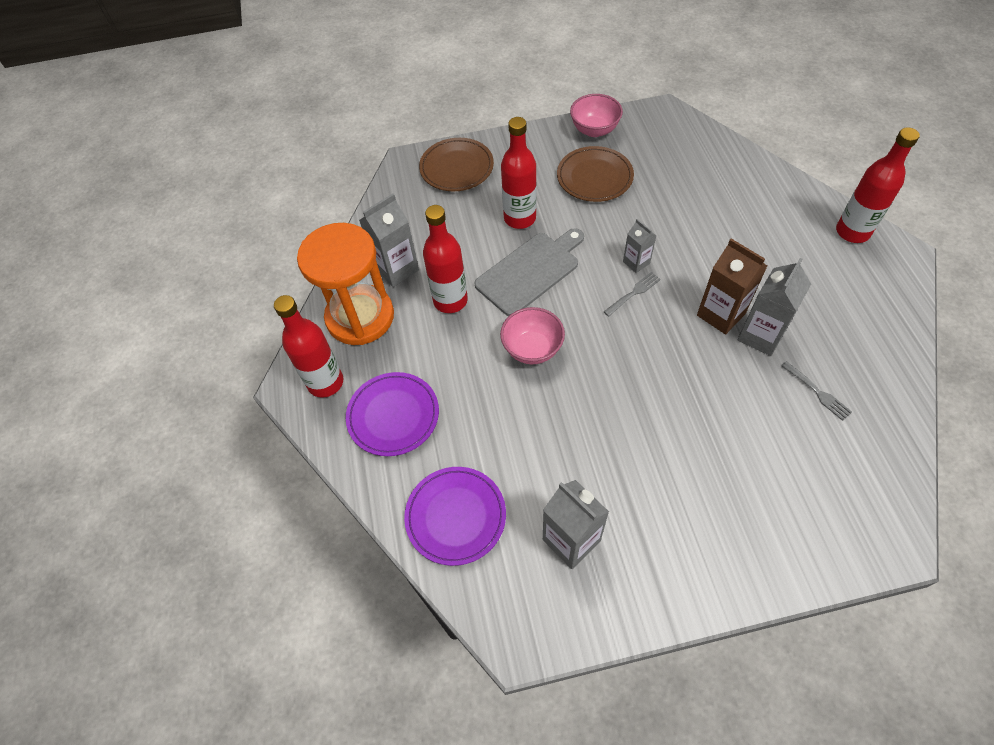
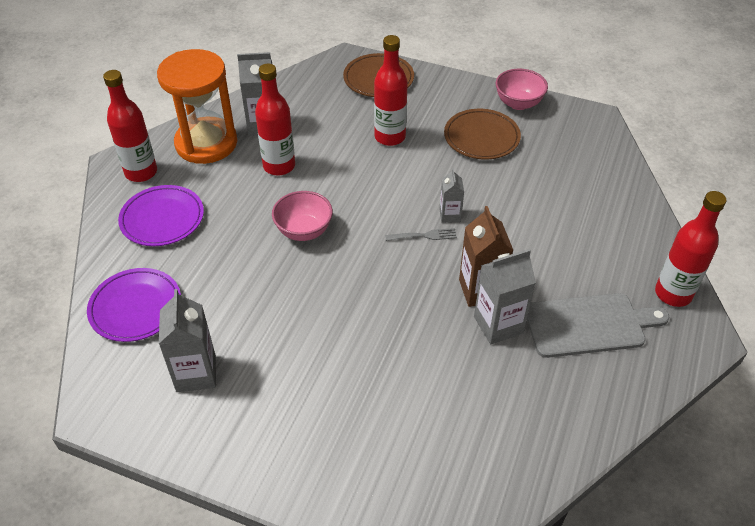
camera: 30 degrees right, 10 degrees down
grey cutting board [474,228,584,316] -> grey cutting board moved to [527,293,670,358]
grey fork [781,361,852,421] -> none

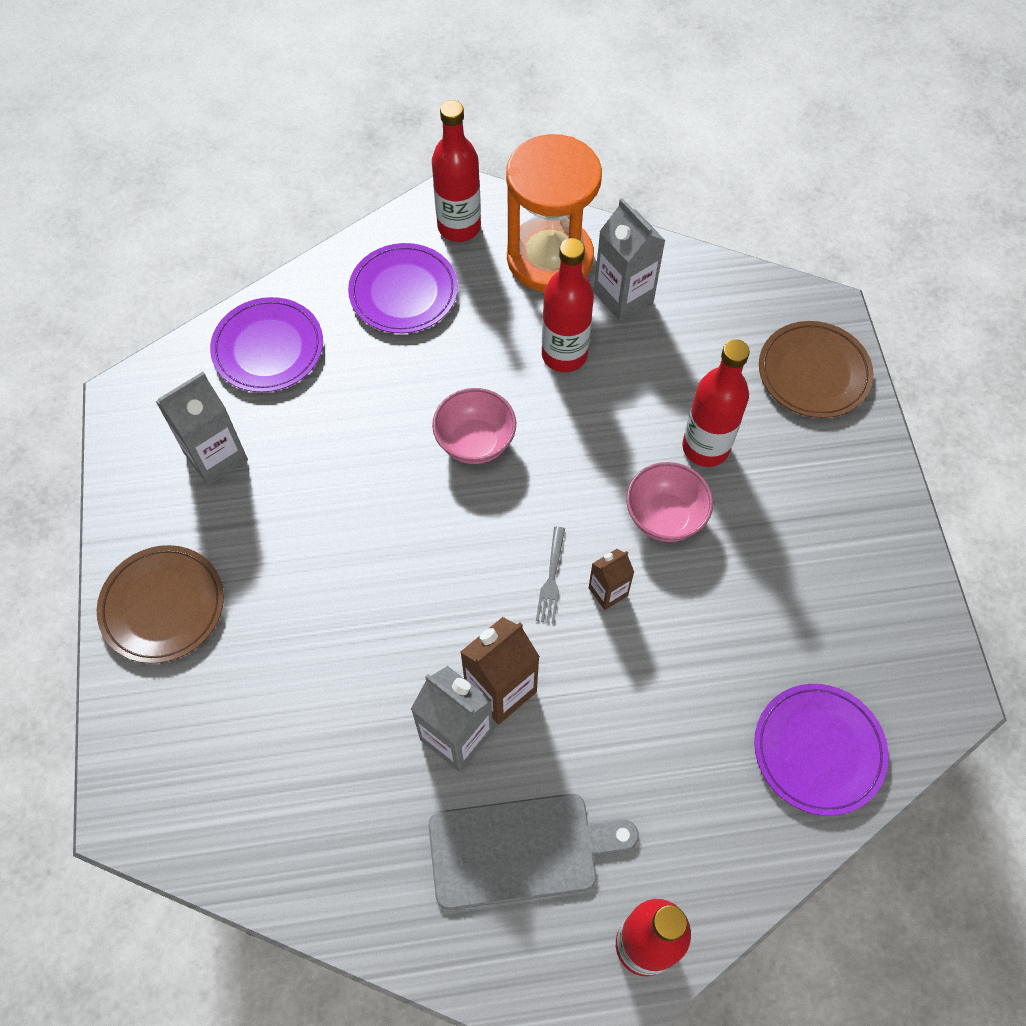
camera: 60 degrees right, 15 degrees up
grey fork [385,228,457,241] -> grey fork turned 45 degrees clockwise [536,527,565,624]
grey carton [440,168,464,223] -> brown carton [589,549,634,610]
brown plate [444,109,521,159] -> brown plate moved to [97,545,224,663]
pink bowl [496,69,548,110] -> pink bowl moved to [626,462,713,542]
grey cutting board [527,293,670,358] -> grey cutting board turned 60 degrees counterclockwise [429,794,639,910]
none -> purple plate [754,684,889,816]

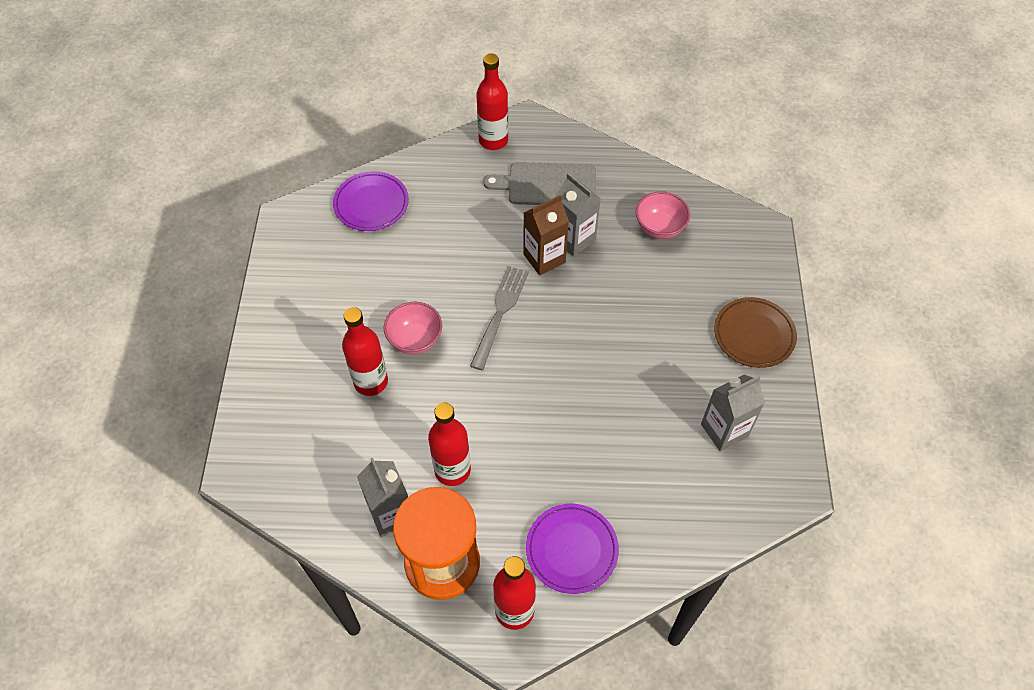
camera: 170 degrees left, 5 degrees down
purple plate [210,297,323,392] -> none
pink bowl [432,388,516,464] -> pink bowl moved to [636,192,690,239]
grey fork [536,527,565,624] -> grey fork [470,266,529,370], size x1.85
brown carton [589,549,634,610] -> none
brown plate [759,321,873,418] -> none

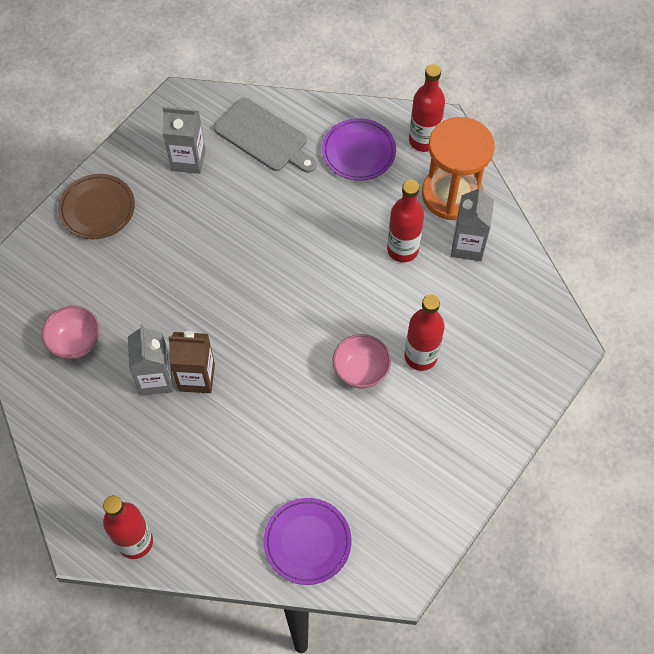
camera: 145 degrees left, 5 degrees up
grey fork [470,266,529,370] -> none
grey cutting board [483,162,596,205] -> grey cutting board moved to [214,98,316,173]

